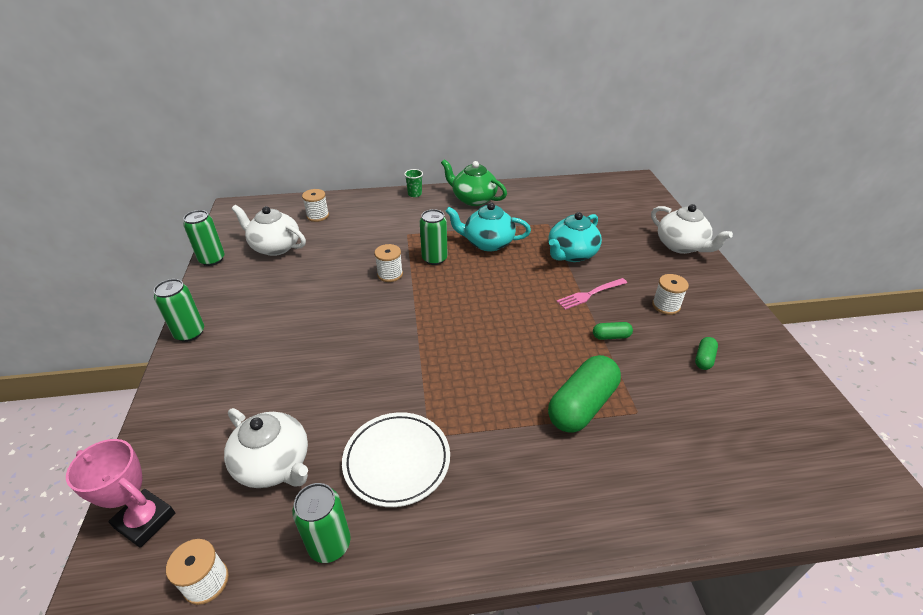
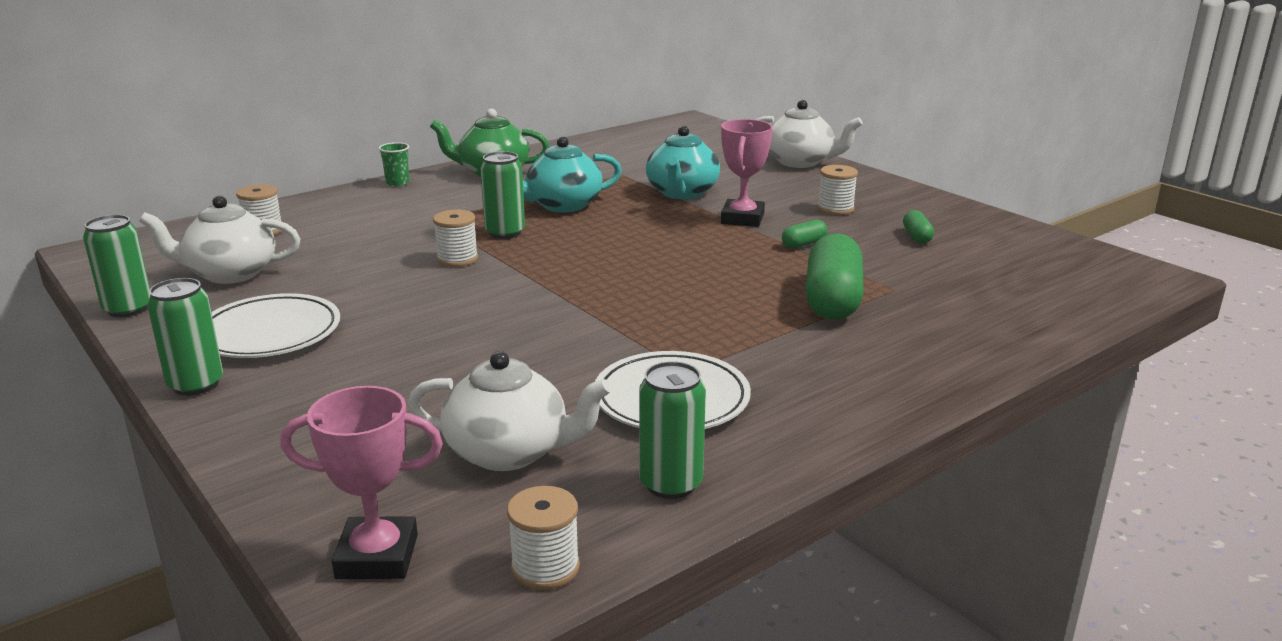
camera: 30 degrees left, 15 degrees down
pink fork [556,278,627,310] -> pink trophy [721,119,773,227]
none -> white plate [211,293,340,358]

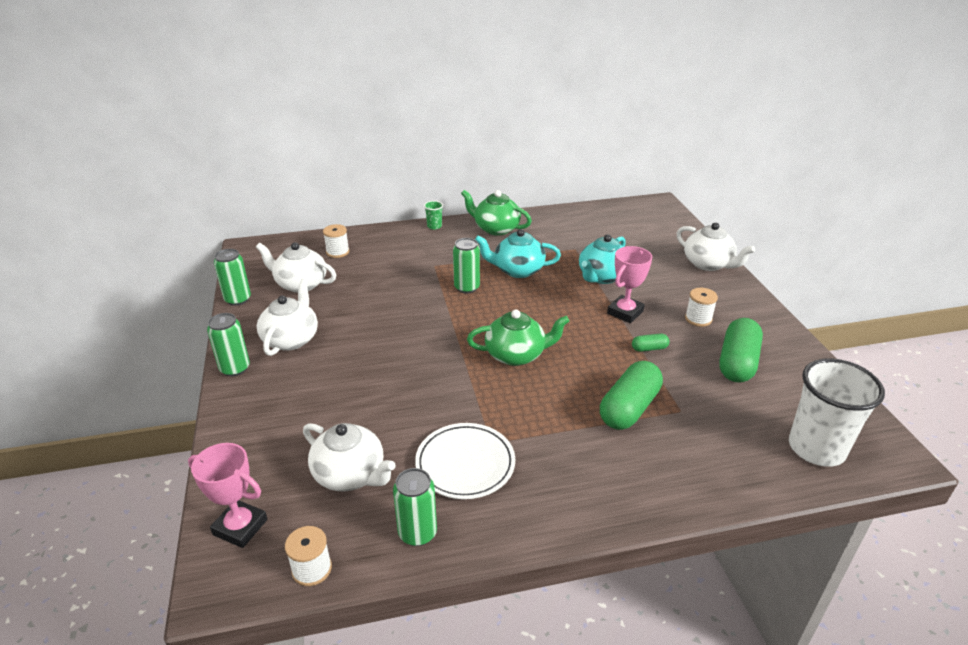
camera: 25 degrees right, 10 degrees up
white plate [211,293,340,358] -> white teapot [257,279,318,356]
white spool [433,210,478,267] -> none
green capsule [903,210,934,244] -> green capsule [719,318,763,383], size x2.17
none -> green teapot [467,309,569,366]
none -> white cup [789,358,885,467]

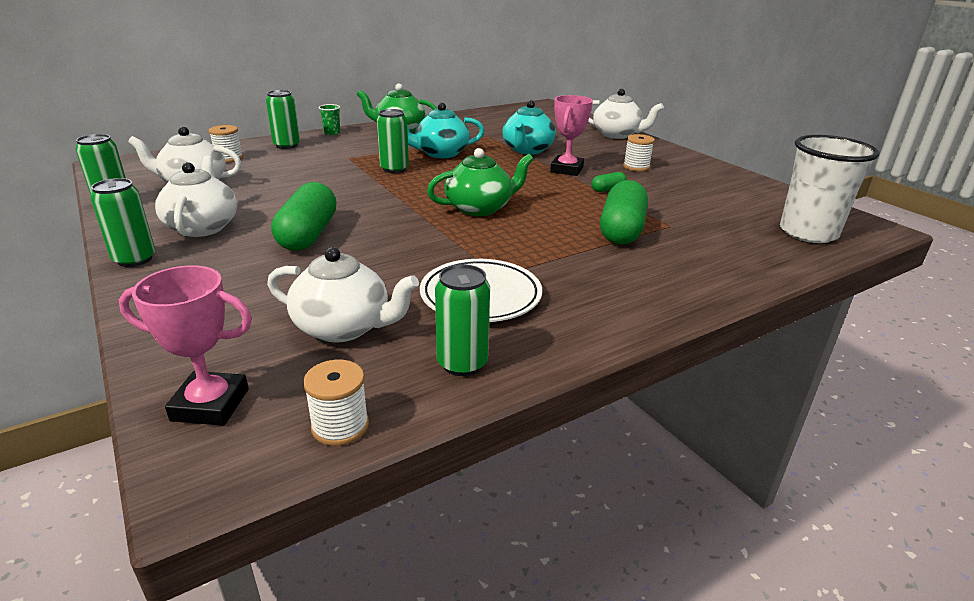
camera: 20 degrees left, 5 degrees down
green capsule [719,318,763,383] -> green capsule moved to [271,182,336,251]
none -> green can [266,90,300,149]

